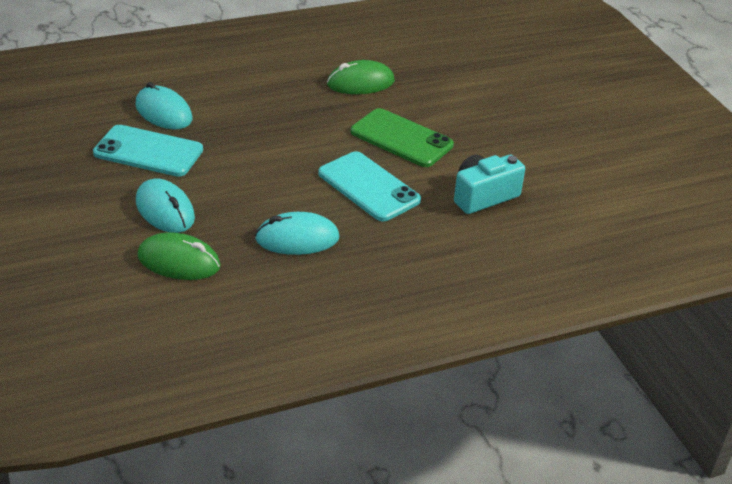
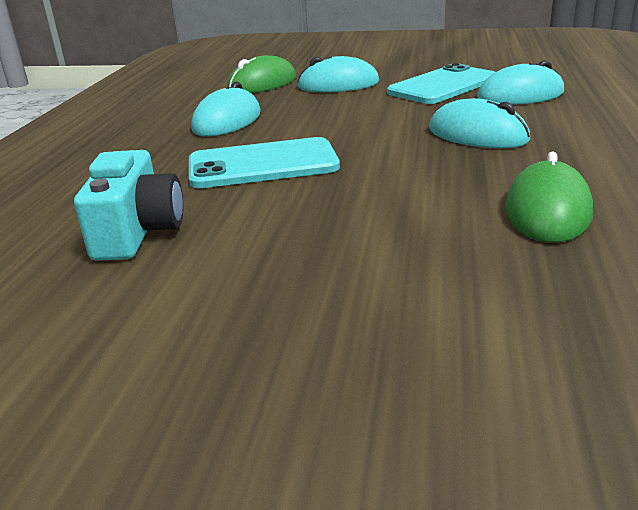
camera: 125 degrees right, 10 degrees down
green phone [351,108,454,167] -> none
none -> turquoise mouse [429,98,530,148]

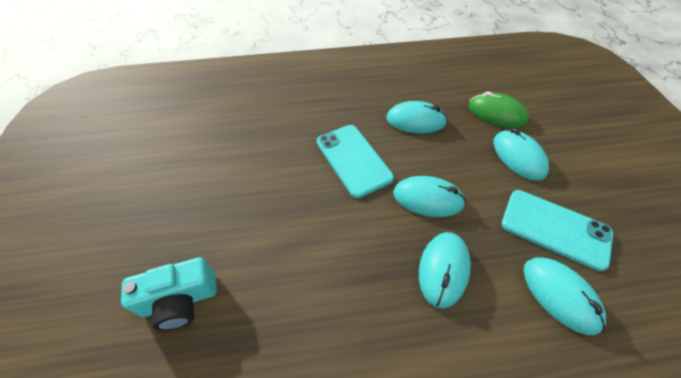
camera: 70 degrees right, 25 degrees up
turquoise camera [74,150,183,261] -> turquoise camera moved to [121,257,217,330]
green mouse [505,152,593,243] -> none
none -> turquoise mouse [393,176,466,217]

